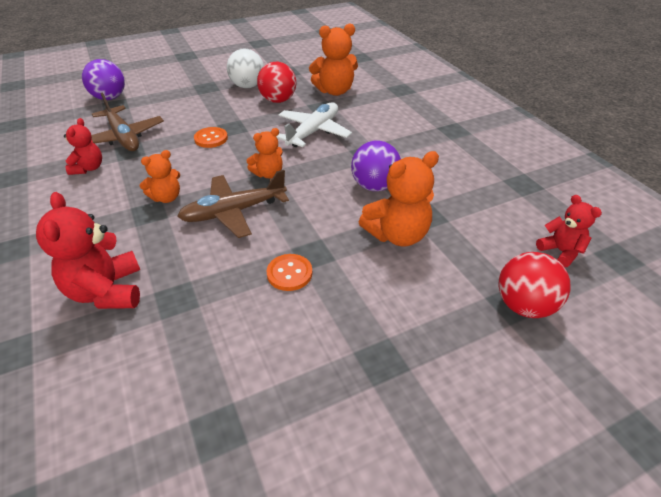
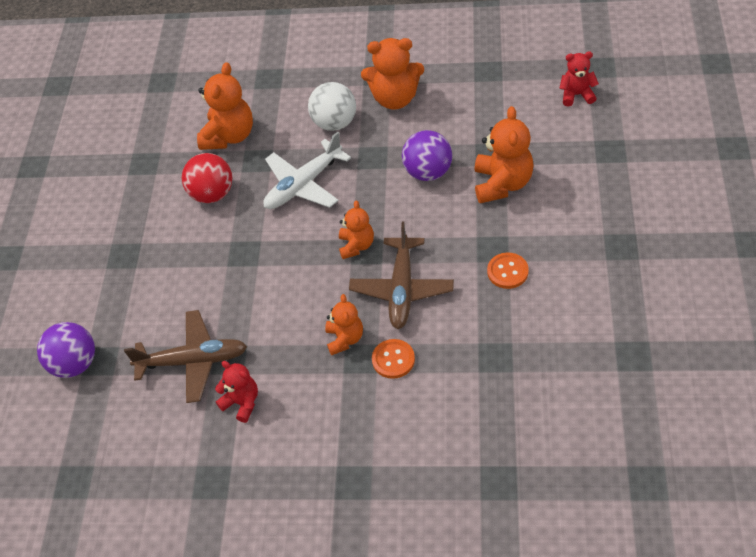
camera: 55 degrees left, 10 degrees up
red teddy bear [36,192,140,309] -> none
orange button [194,127,228,148] -> orange button moved to [372,339,415,379]
white ball [227,49,264,88] -> white ball moved to [308,82,356,131]
white plane [276,102,352,147] -> white plane turned 105 degrees counterclockwise [264,132,351,209]
red ball [498,252,570,318] -> none
none -> orange teddy bear [361,38,424,110]

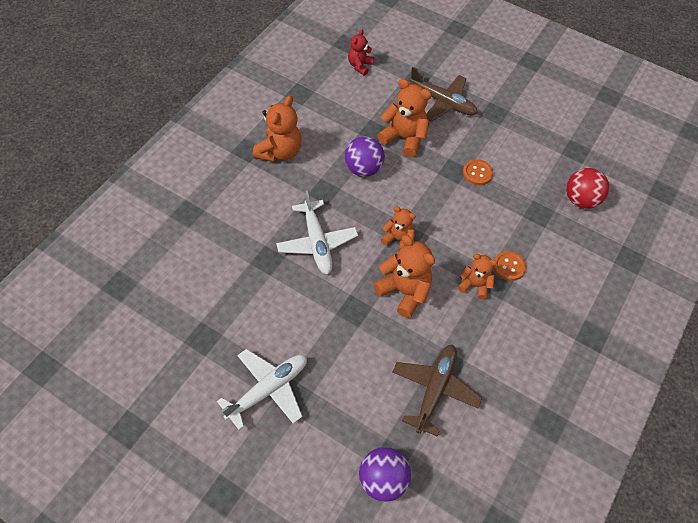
camera: 70 degrees left, 5 degrees up
red ball [182,153,232,203] -> red ball moved to [566,168,609,209]
orange teddy bear [197,62,253,150] -> orange teddy bear moved to [374,235,435,318]
red teddy bear [215,361,258,423] -> none
white ball [308,82,356,131] -> none
brown plane [349,222,454,329] -> brown plane moved to [409,67,478,122]
none -> white plane [217,349,307,430]

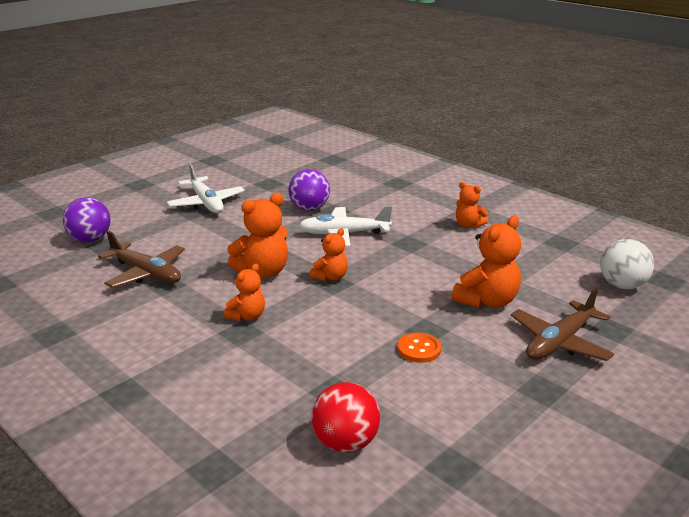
camera: 105 degrees right, 30 degrees down
orange teddy bear [253,95,302,162] -> orange teddy bear [456,182,488,228], size x0.61
purple ball [345,136,385,177] -> purple ball moved to [288,169,330,211]
red teddy bear [348,30,374,76] -> white ball [600,239,654,289]
orange button [493,251,526,281] -> none

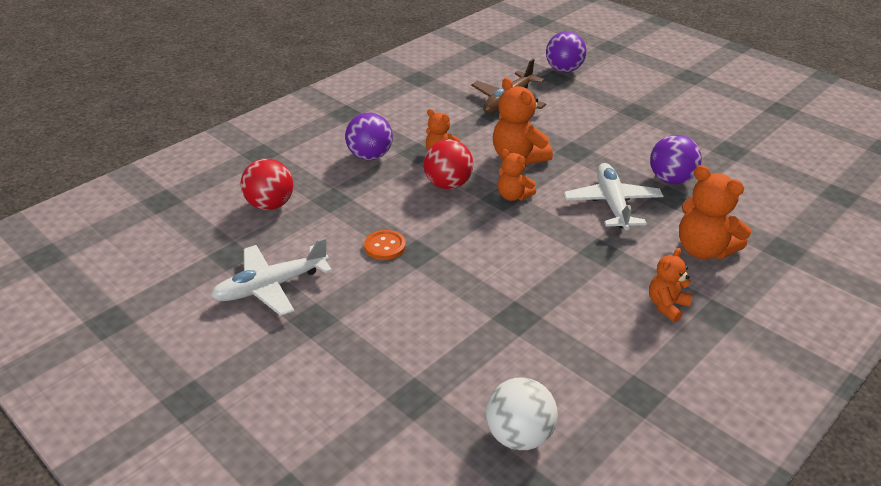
camera: 90 degrees right, 10 degrees up
white plane [167,163,245,213] -> white plane moved to [211,238,332,316]
orange teddy bear [452,216,521,308] -> orange teddy bear moved to [679,165,751,259]
brown plane [511,288,614,361] -> none
none -> purple ball [345,113,393,160]
none -> red ball [423,139,473,189]

